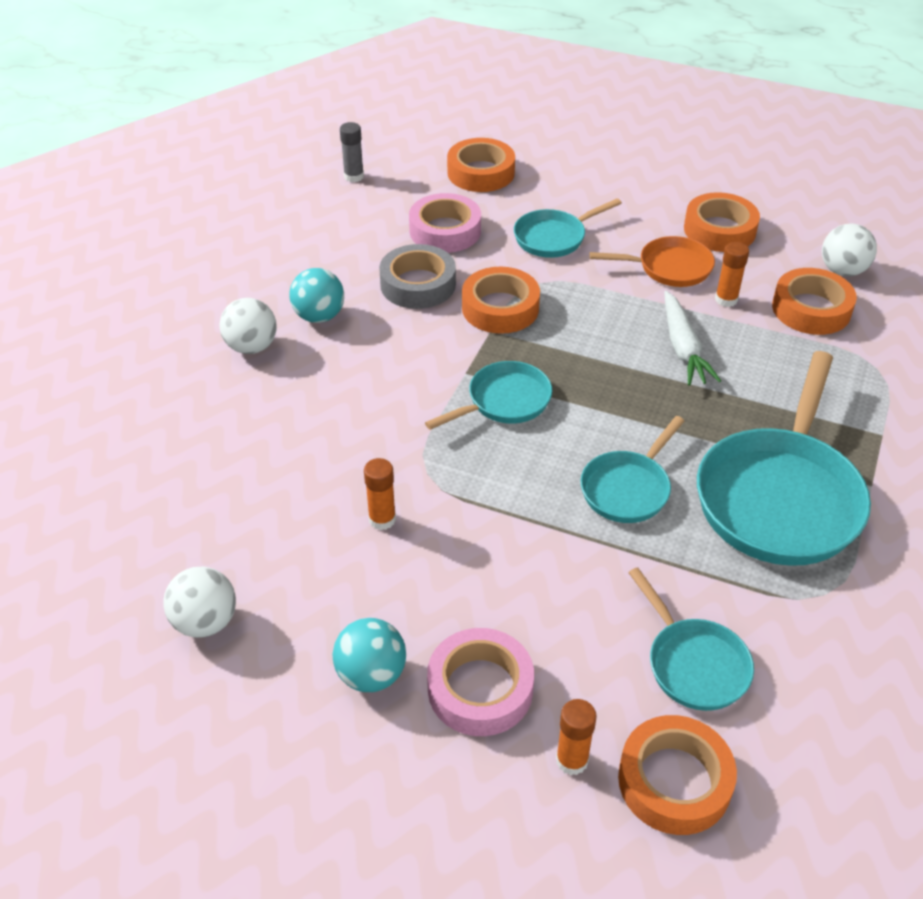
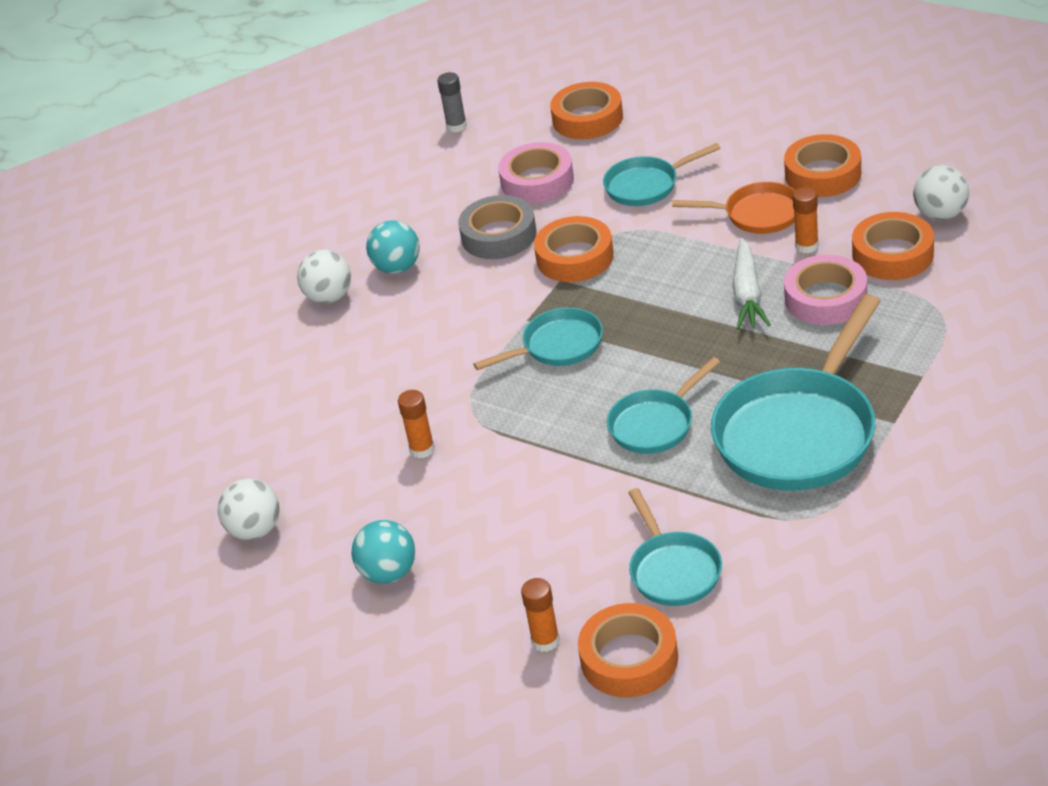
camera: 15 degrees right, 5 degrees down
pink tape [427,628,534,736] -> pink tape moved to [784,255,867,325]

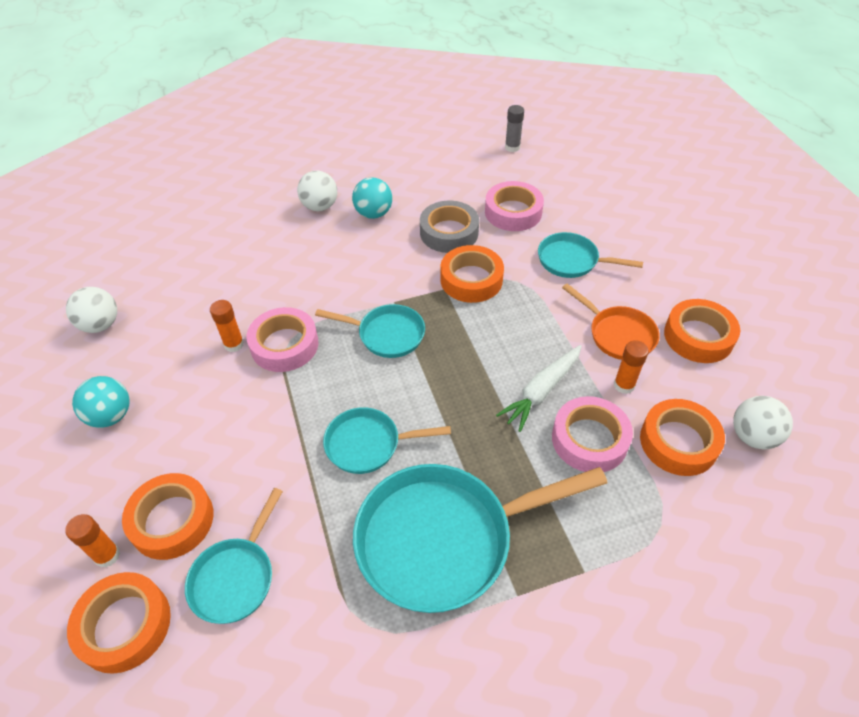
camera: 35 degrees right, 10 degrees up
orange tape [550,82,623,139] -> orange tape moved to [122,473,213,560]
none -> pink tape [247,307,319,372]

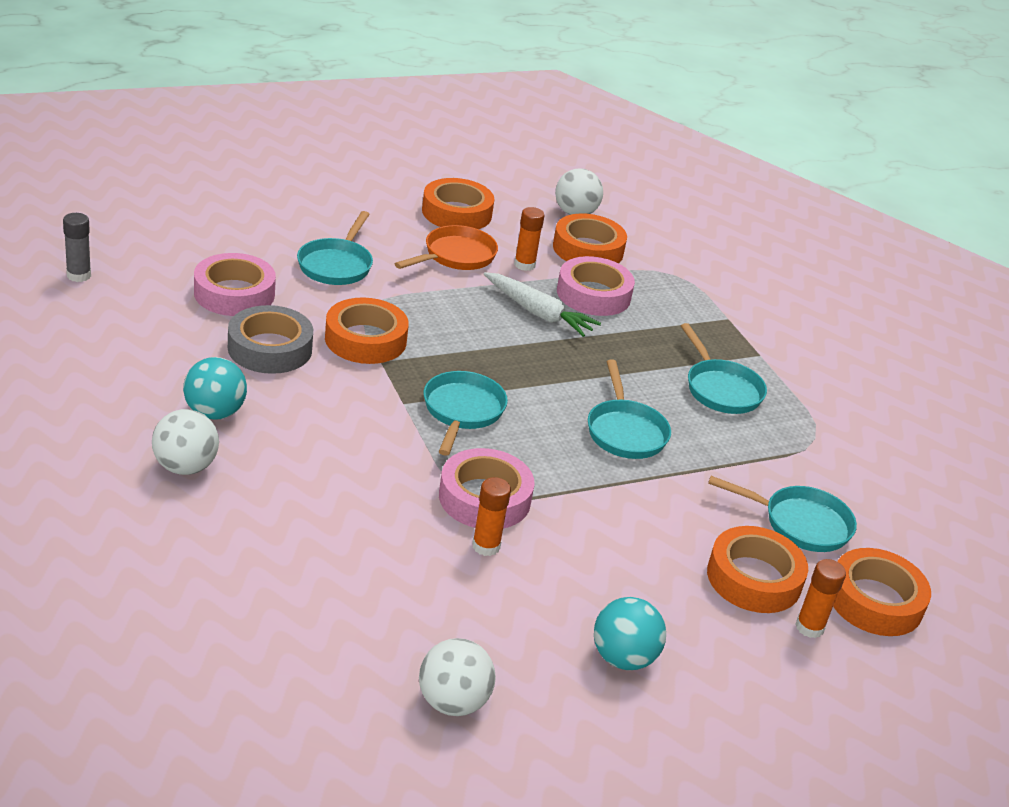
camera: 100 degrees left, 15 degrees down
turquoise pan [353,464,608,613] -> turquoise pan [681,323,767,414], size x0.54

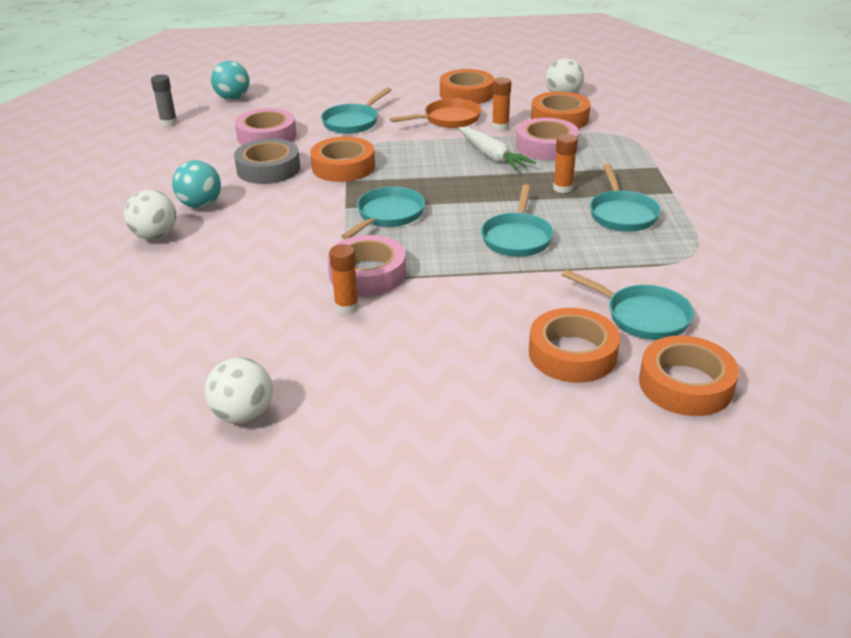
camera: 25 degrees right, 0 degrees up
turquoise ball [594,597,666,670] -> turquoise ball moved to [211,61,249,100]
orange glue stick [795,559,846,638] -> orange glue stick moved to [553,134,578,193]

